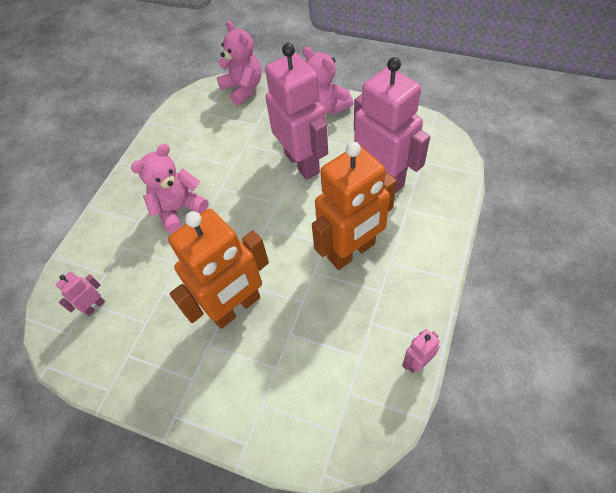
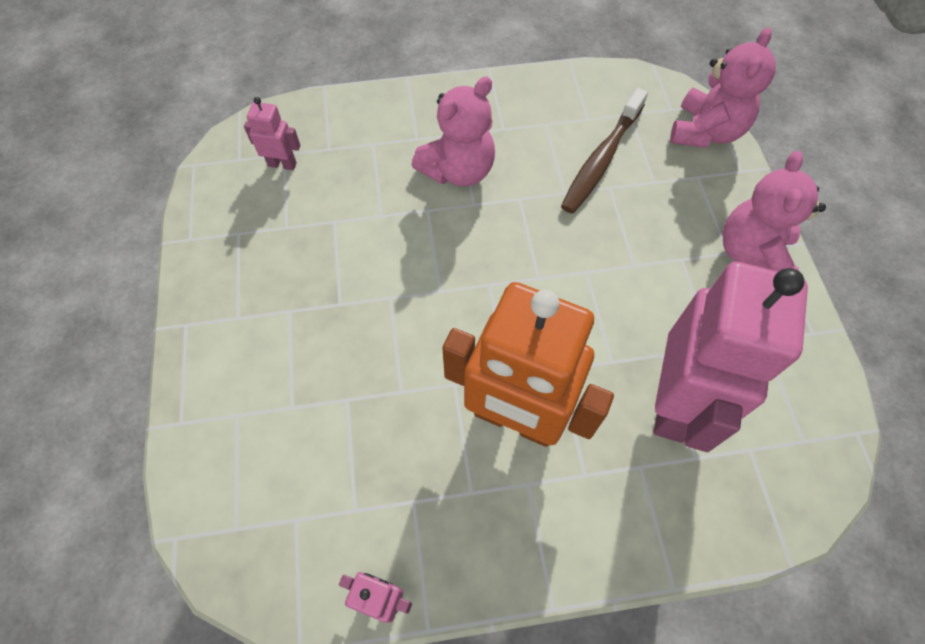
camera: 55 degrees right, 5 degrees up
pink teddy bear [131,144,208,233] -> pink teddy bear turned 120 degrees clockwise [412,76,495,186]
orange robot [168,209,269,329] -> none
pink robot [265,43,328,180] -> none
none -> brown toothbrush [561,88,648,214]

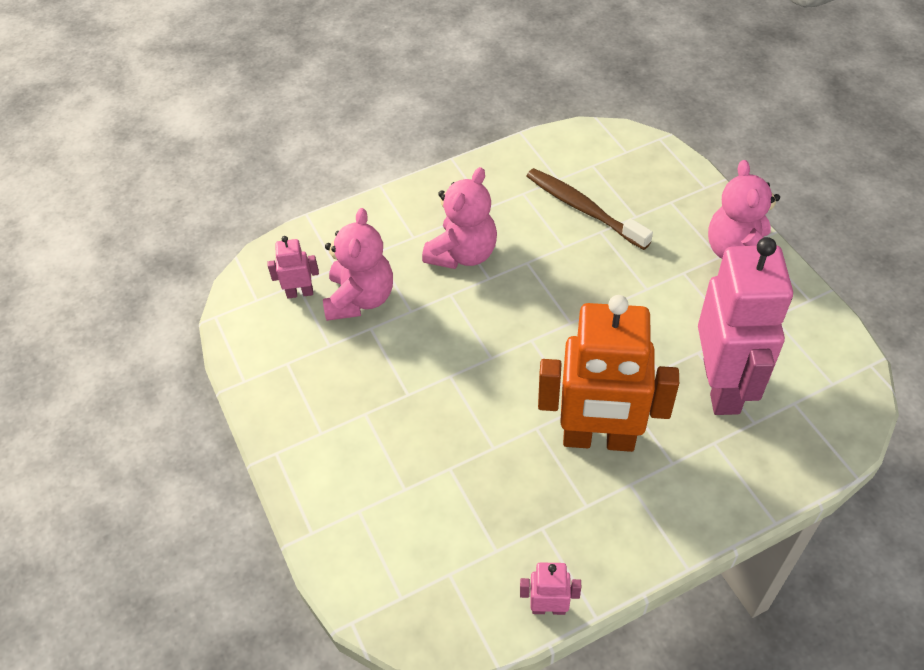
camera: 15 degrees left, 10 degrees down
brown toothbrush [561,88,648,214] -> brown toothbrush turned 120 degrees clockwise [527,168,653,250]
pink teddy bear [670,27,776,148] -> pink teddy bear moved to [323,208,393,321]

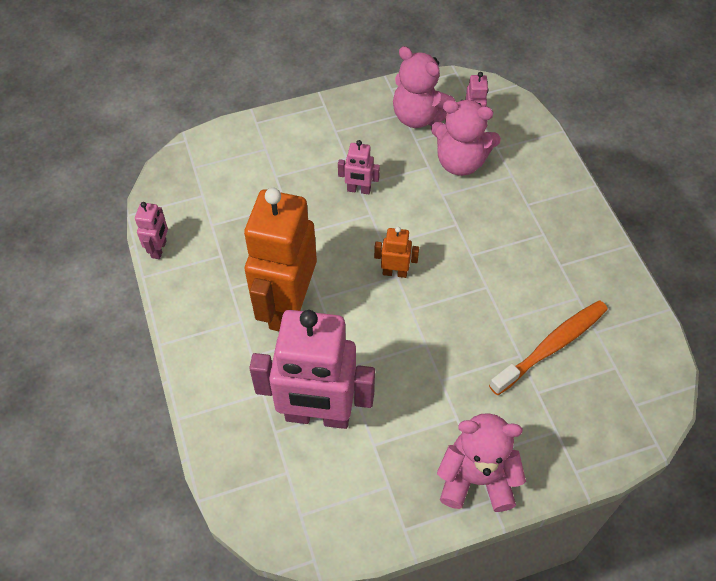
camera: 95 degrees right, 5 degrees up
pink teddy bear [422,167,497,269] -> pink teddy bear moved to [393,46,455,128]
brown toothbrush [527,168,653,250] -> orange toothbrush [489,300,608,395]
none -> pink robot [338,140,380,194]
none -> orange robot [374,227,419,278]

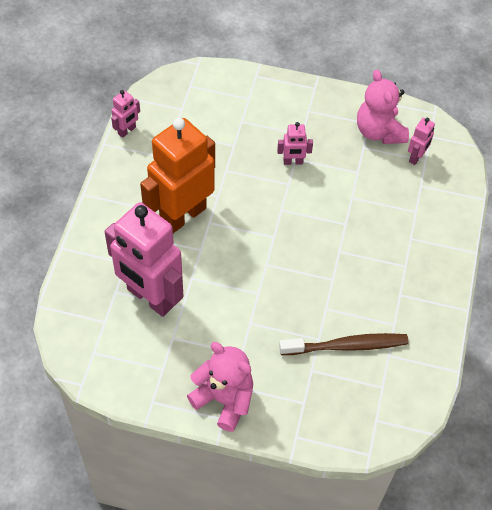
camera: 30 degrees right, 0 degrees up
pink robot [338,140,380,194] -> pink robot turned 45 degrees counterclockwise [277,122,313,165]
orange robot [374,227,419,278] -> none
pink teddy bear [431,100,501,176] -> none
orange toothbrush [489,300,608,395] -> brown toothbrush [279,333,409,355]

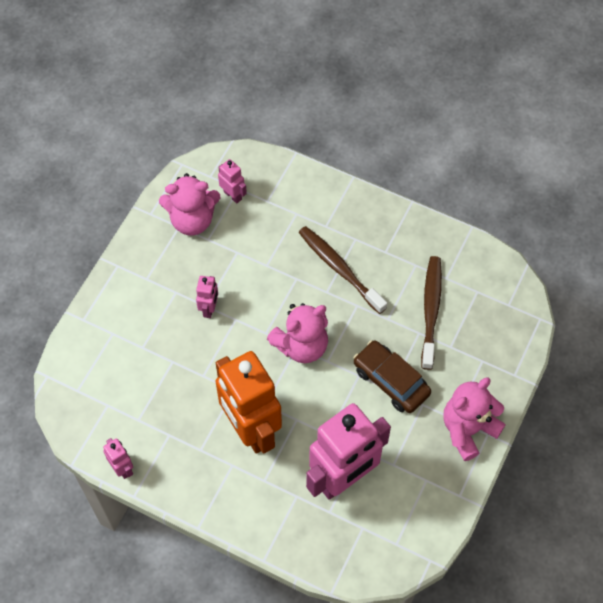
camera: 75 degrees left, 5 degrees up
none -> pink teddy bear [267,303,328,363]
none -> brown toothbrush [298,226,387,314]
none -> brown car [353,340,431,413]

